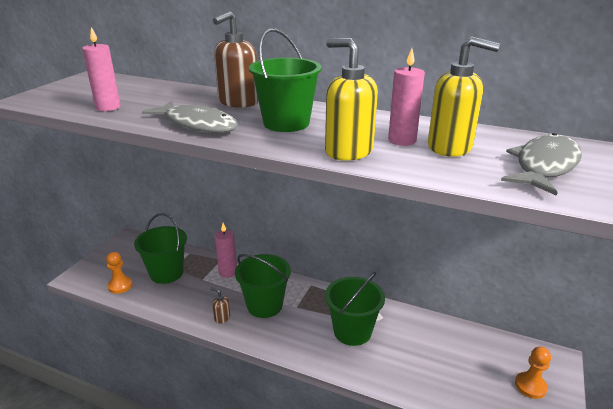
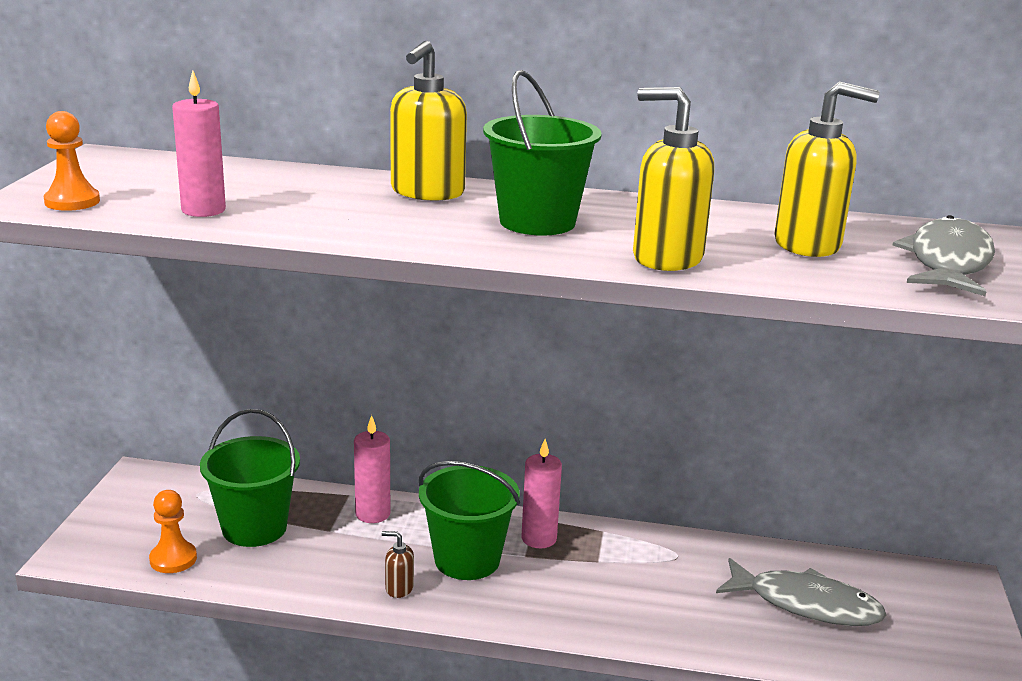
camera: 15 degrees left, 5 degrees down
grey fish [142,101,238,133] -> grey fish moved to [716,558,887,626]
brown soap dispenser [213,11,258,108] -> yellow soap dispenser [390,41,467,201]
green bucket [325,272,385,346] -> none
pink candle [388,49,425,146] -> pink candle moved to [521,439,562,548]
orange pawn [515,347,551,399] -> orange pawn moved to [44,111,100,211]

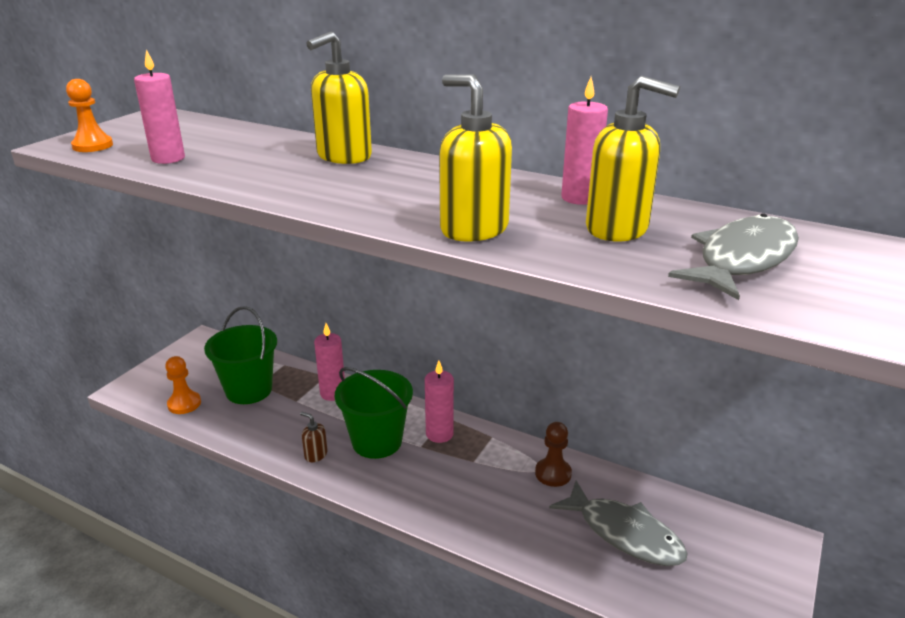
camera: 20 degrees right, 5 degrees up
green bucket [483,70,602,236] -> none
none -> brown pawn [535,422,572,487]
none -> pink candle [561,77,608,205]

